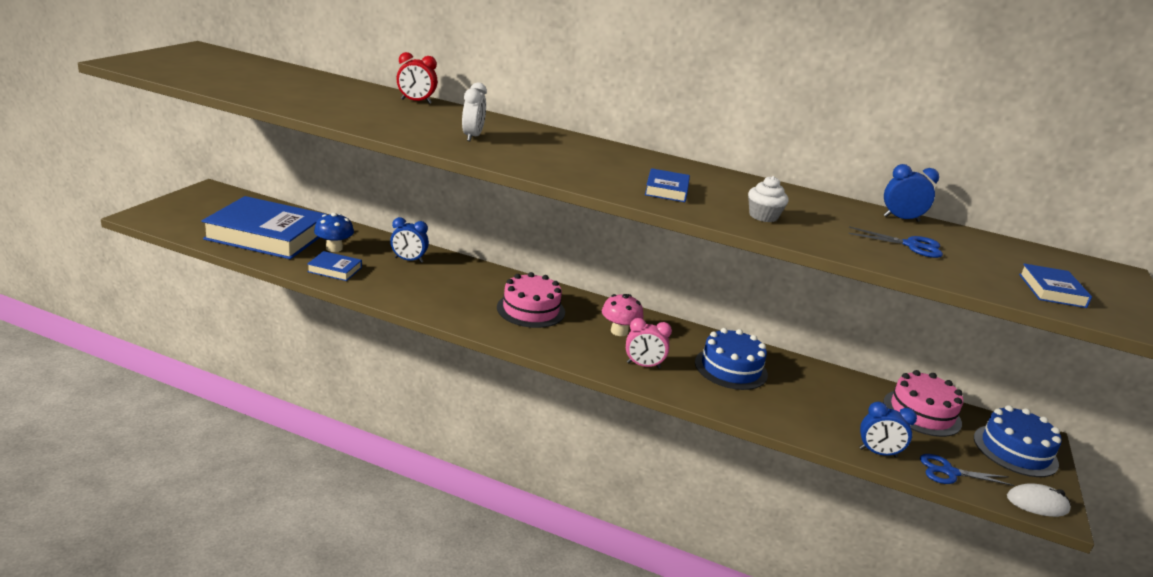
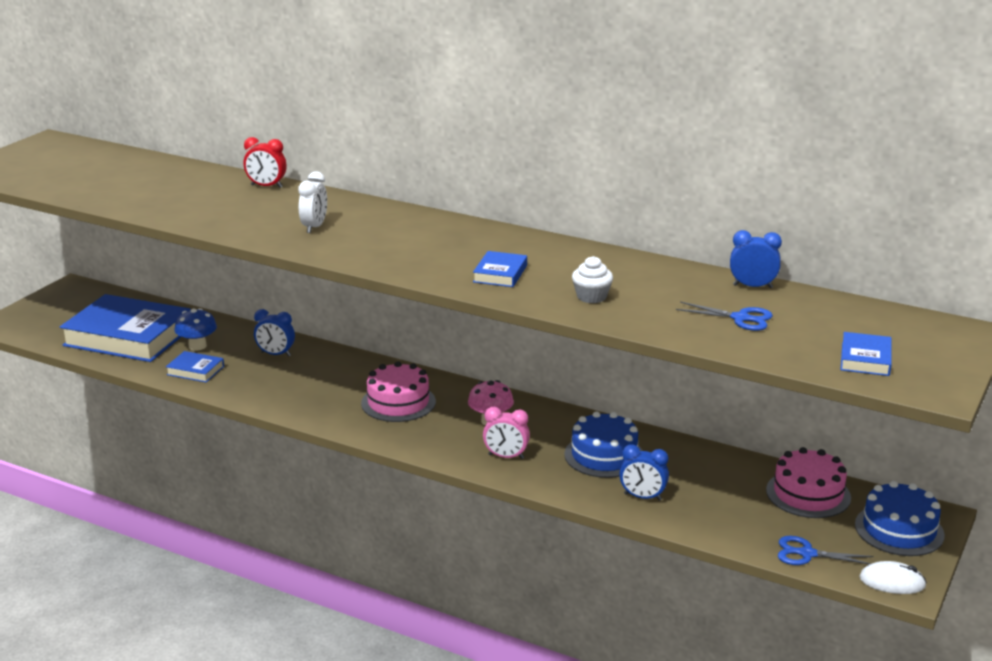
camera: 10 degrees right, 0 degrees up
blue clock [859,402,917,457] -> blue clock moved to [619,444,669,501]

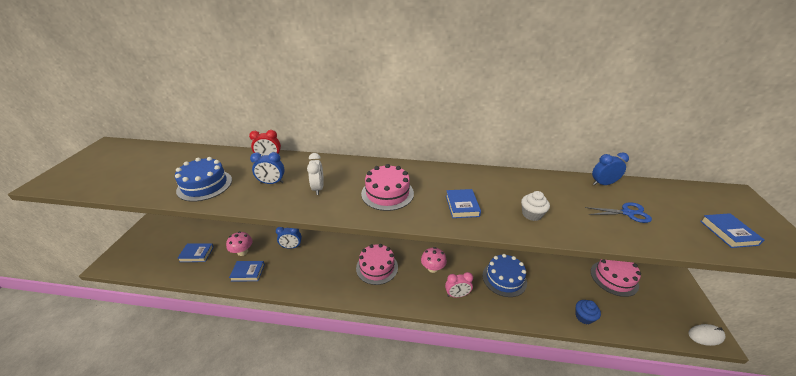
camera: 20 degrees left, 10 degrees up
blue book [60,294,191,362] -> blue book [177,243,214,262], size x0.43
blue mushroom [175,308,217,351] -> pink mushroom [226,231,252,256]
blue clock [619,444,669,501] -> blue clock moved to [250,152,285,184]
blue scissors [778,536,873,565] -> none
blue cake [855,481,945,556] -> blue cake moved to [175,157,232,202]
none -> pink cake [361,164,414,211]
none -> blue cupcake [576,300,601,324]

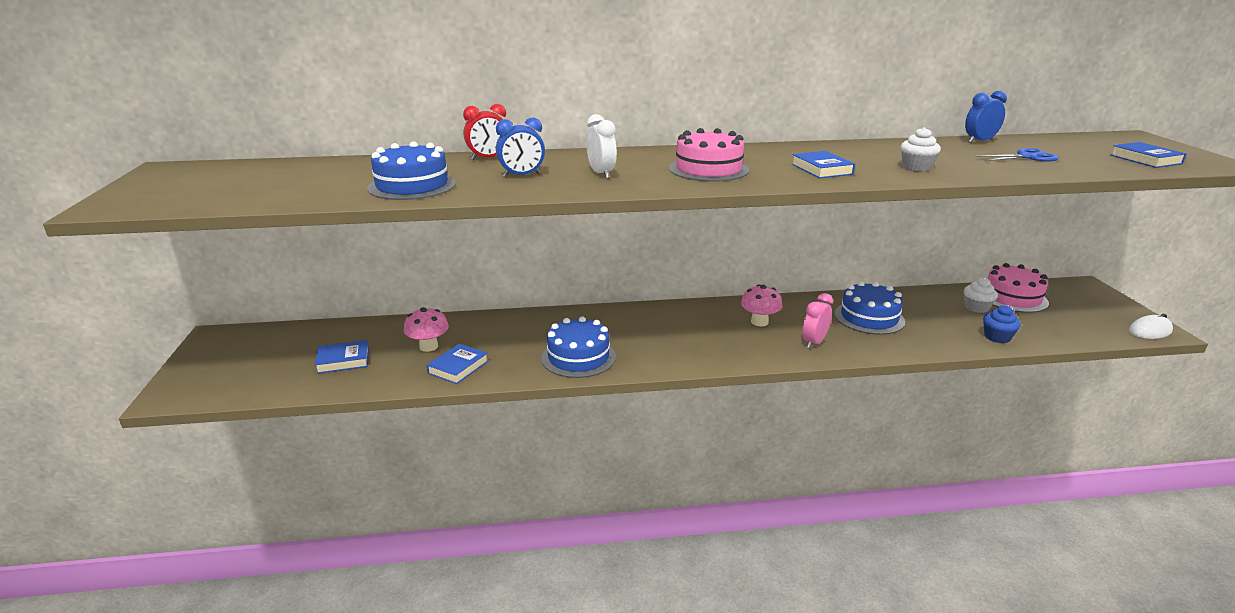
camera: 15 degrees left, 10 degrees down
blue book [229,261,265,281] -> blue book turned 45 degrees counterclockwise [427,344,488,384]
blue clock [276,227,302,249] -> none
pink cake [356,244,398,285] -> none
pink clock [445,272,473,298] -> pink clock turned 150 degrees clockwise [802,293,833,349]
none -> blue cake [541,316,616,378]
none -> white cupcake [964,277,998,313]

